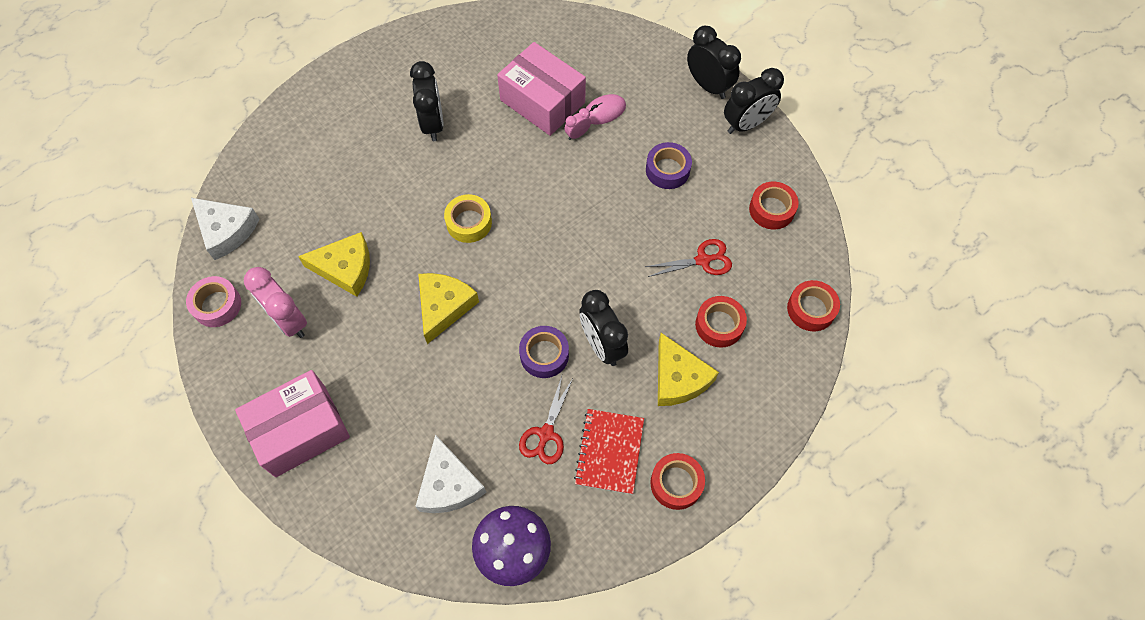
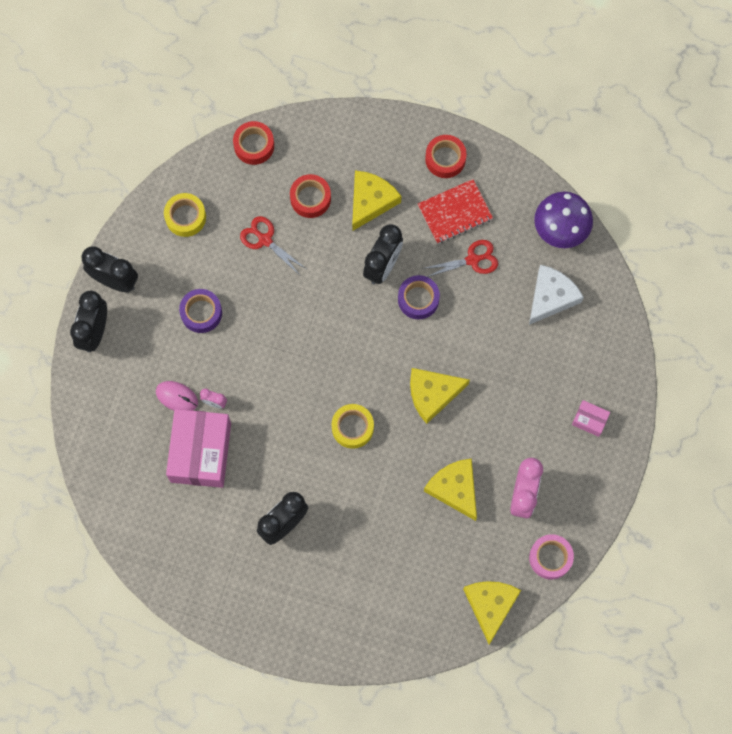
camera: 125 degrees left, 10 degrees up
white cheese [191,198,260,260] -> yellow cheese [463,581,521,644]
pink box [235,370,350,477] -> pink box [572,400,610,437], size x0.45
red tape [749,182,799,229] -> yellow tape [164,193,206,237]

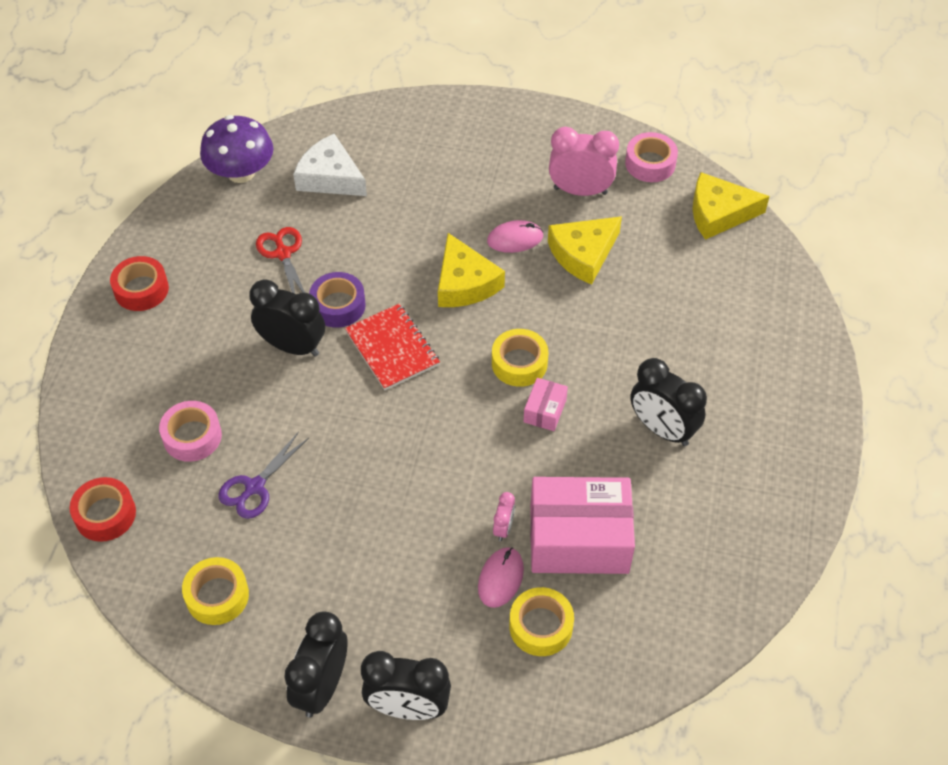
camera: 95 degrees left, 20 degrees down
purple tape [179,289,222,333] -> none
red scissors [240,216,306,274] -> purple scissors [218,432,309,519]
red tape [290,174,331,218] -> pink tape [159,401,222,462]
yellow cheese [352,171,401,231] -> none
red notebook [418,179,493,244] -> red notebook moved to [345,303,440,390]
pink box [572,400,610,437] -> pink box moved to [524,378,568,431]
none -> pink mouse [487,220,543,253]
none -> yellow tape [509,587,574,656]

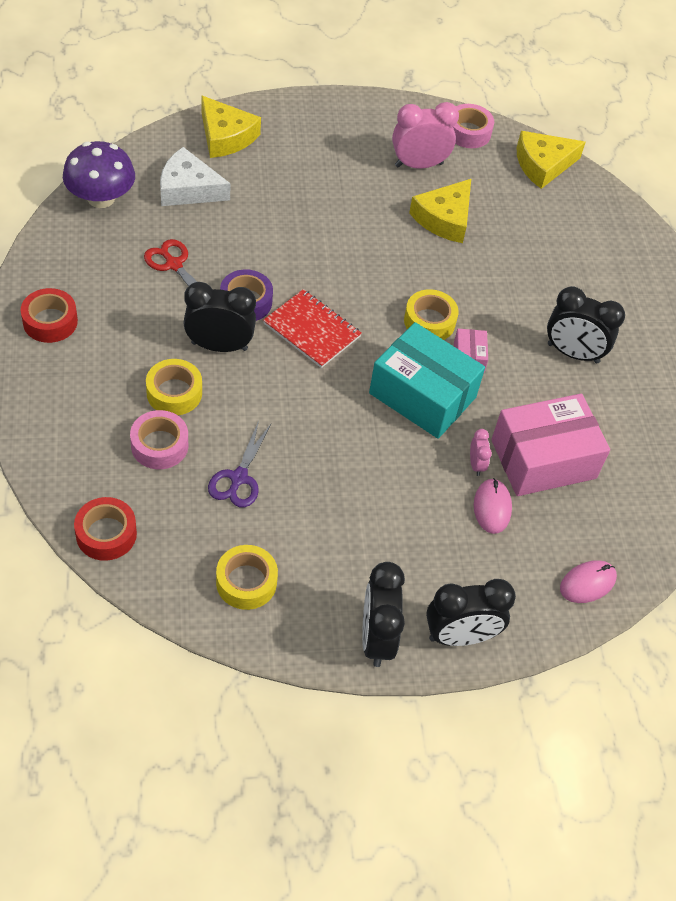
camera: 25 degrees left, 0 degrees up
yellow cheese [438,233,505,307] -> yellow cheese moved to [201,95,261,158]
pink mouse [487,220,543,253] -> pink mouse moved to [560,560,617,603]
yellow tape [509,587,574,656] -> yellow tape moved to [146,359,202,415]
none -> turquoise box [369,322,485,439]

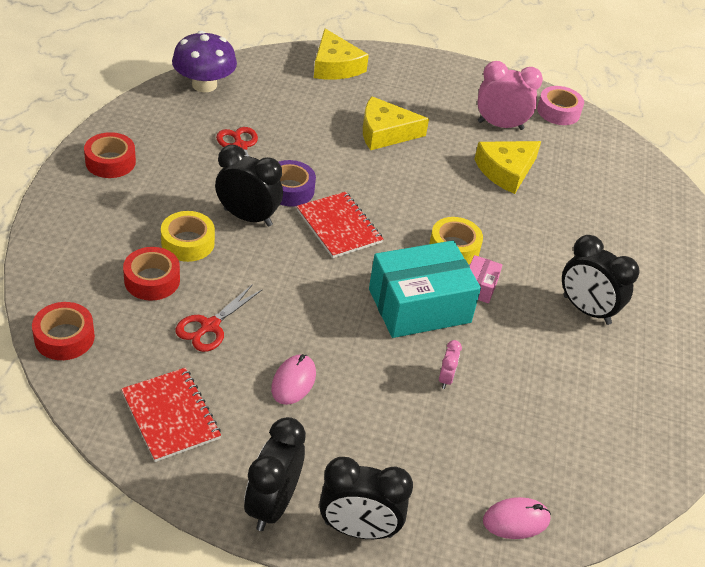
camera: 20 degrees right, 10 degrees down
pink tape [130,410,188,469] -> red tape [123,247,180,300]
white cheese [160,147,231,206] -> none
purple scissors [208,421,271,507] -> red scissors [175,284,263,352]
yellow tape [216,545,278,610] -> red notebook [121,368,221,462]
turquoise box [369,322,485,439] -> turquoise box turned 75 degrees counterclockwise [369,241,481,338]
pink mouse [474,478,512,534] -> pink mouse moved to [271,354,316,405]
pink box [491,394,610,496] -> none
yellow cheese [517,131,586,189] -> yellow cheese moved to [363,96,429,150]

